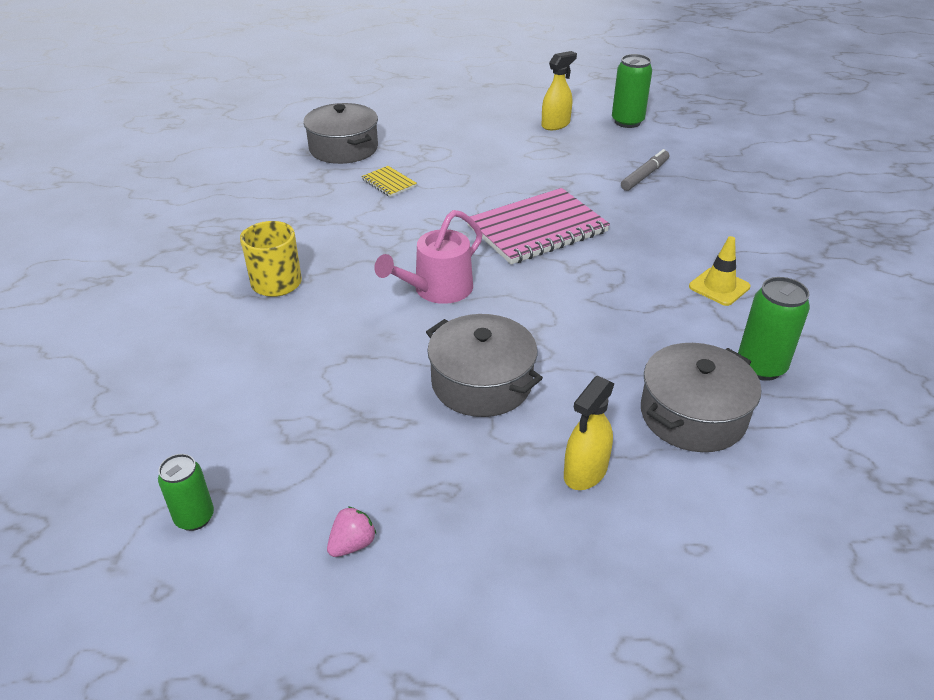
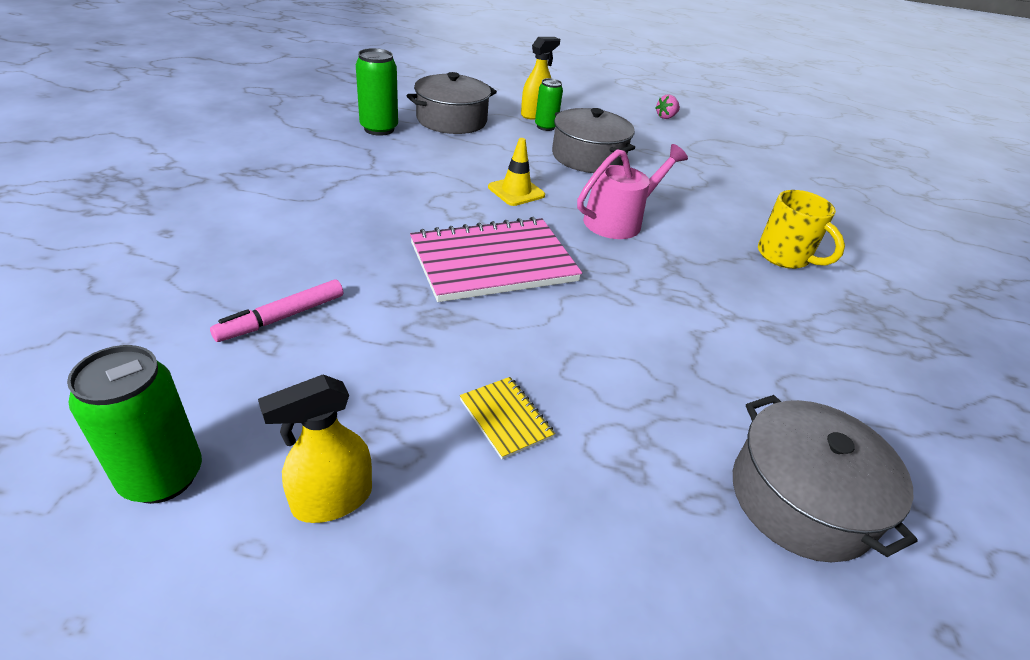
camera: 175 degrees left, 0 degrees up
green can [158,454,214,531] -> green can moved to [535,78,563,131]
yellow notebook [361,166,417,197] -> yellow notebook moved to [460,377,555,459]
grey marker [621,149,669,191] -> pink marker [210,280,343,342]
yellow traffic cone [689,236,750,306] -> yellow traffic cone moved to [488,138,545,206]

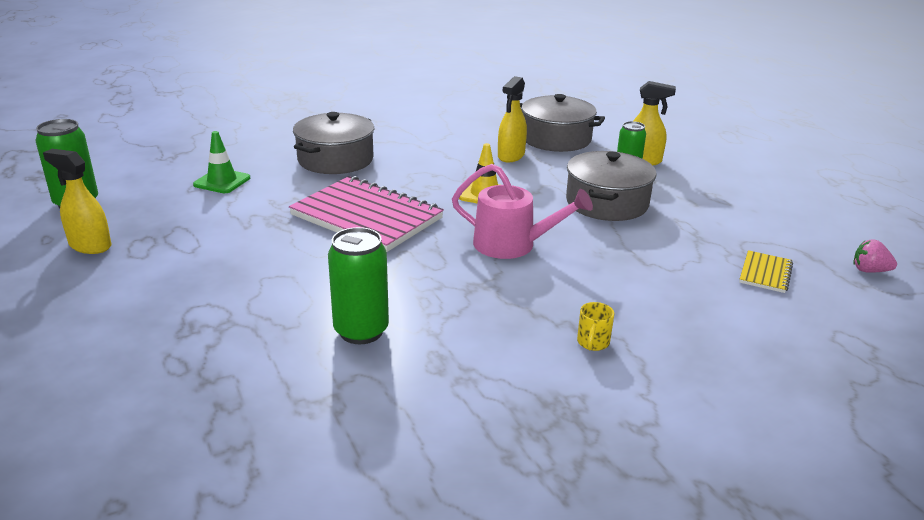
camera: 60 degrees right, 10 degrees down
pink marker [210,280,343,342] -> green traffic cone [193,131,250,193]
green can [356,48,398,136] -> green can moved to [328,227,389,344]
yellow notebook [460,377,555,459] -> yellow notebook moved to [739,250,793,293]
pink strawberry [655,94,680,119] -> pink strawberry moved to [853,239,897,273]
grey pot [733,395,918,562] -> grey pot moved to [293,112,374,174]
yellow mug [758,190,845,269] -> yellow mug [577,302,614,351], size x0.52
none -> yellow spray bottle [498,76,527,162]

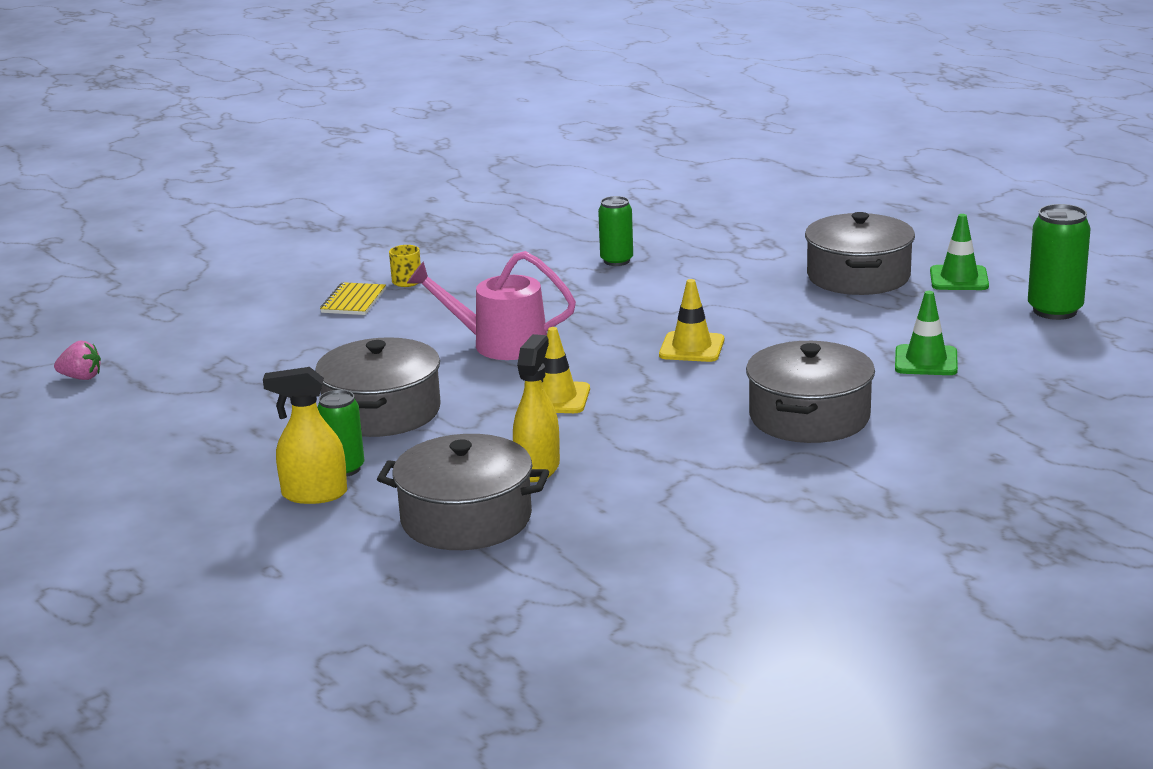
camera: 170 degrees right, 5 degrees down
yellow spray bottle [43,149,111,254] -> green traffic cone [930,214,989,290]
pink notebook [289,176,444,252] -> yellow traffic cone [659,279,724,362]
green can [328,227,389,344] -> green can [598,196,633,266], size x0.66
yellow notebook [739,250,793,293] -> yellow notebook moved to [320,282,386,315]
none -> grey pot [805,212,915,295]

